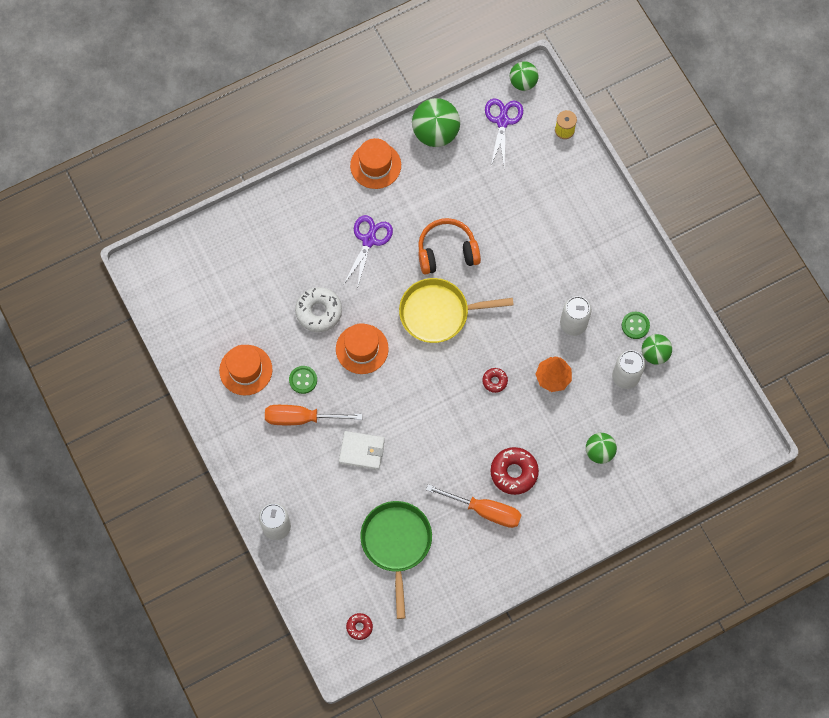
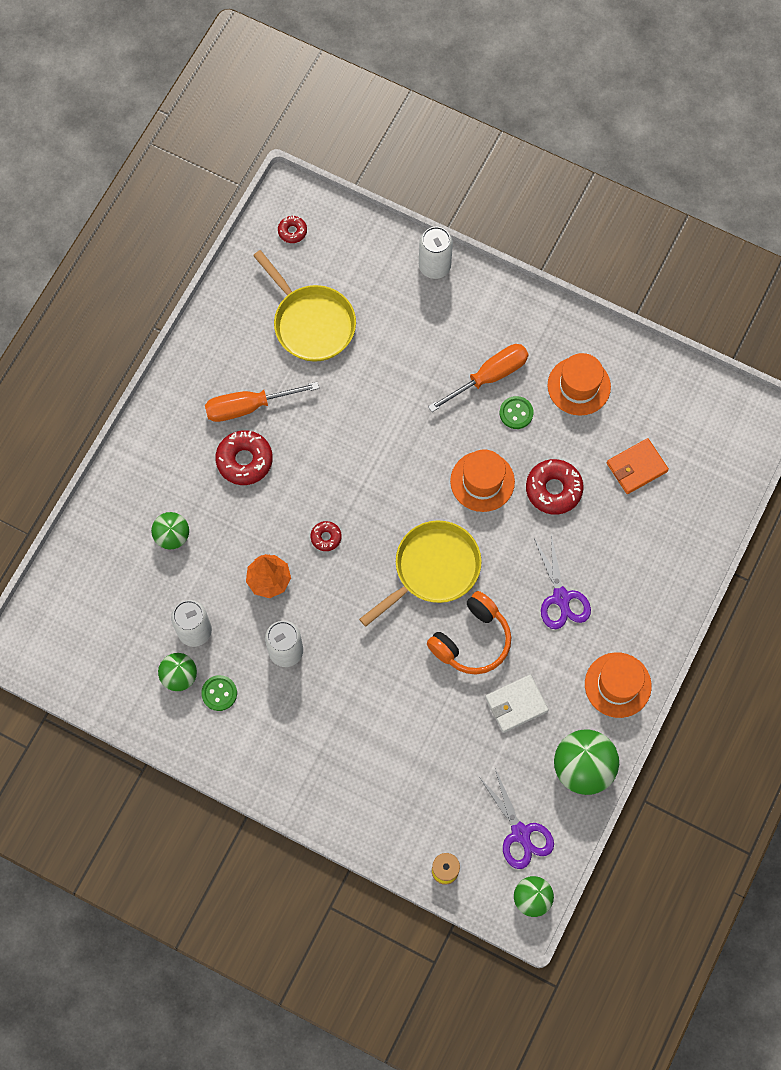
camera: 145 degrees right, 0 degrees up
white donut [295,287,342,332] -> red donut [526,459,584,515]
white wallet [339,431,385,470] -> white wallet moved to [485,675,549,733]
green pan [360,501,432,619] -> yellow pan [253,250,356,362]
none -> orange wallet [607,438,669,494]

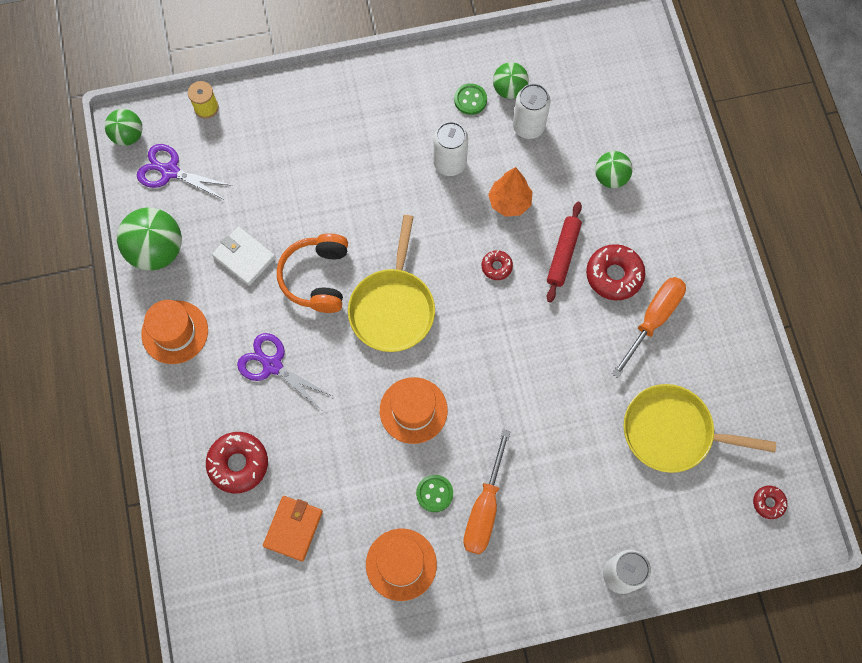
camera: 140 degrees right, 0 degrees up
white wallet [485,675,549,733] -> white wallet turned 75 degrees counterclockwise [212,227,275,286]
red donut [526,459,584,515] -> red donut moved to [206,432,268,494]
none -> red rolling pin [547,202,582,303]

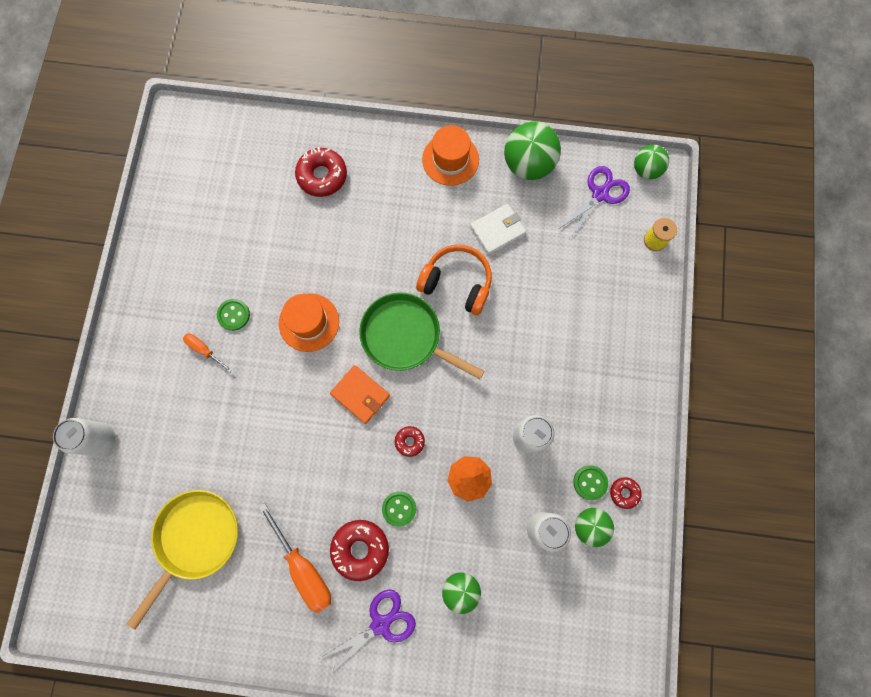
camera: 110 degrees right, 5 degrees up
purple scissors [237,333,332,409] -> purple scissors moved to [319,589,416,674]
orange wallet [263,496,323,562] -> orange wallet moved to [330,365,390,424]
yellow pan [348,215,435,352] -> green pan [359,292,484,379]
orange hat [366,529,437,601] -> none
orange screwdriver [463,429,511,555] -> orange screwdriver [183,333,232,373], size x0.54
red rolling pin [547,202,582,303] -> green button [382,491,416,527]
red donut [753,486,788,519] -> red donut moved to [610,477,642,509]

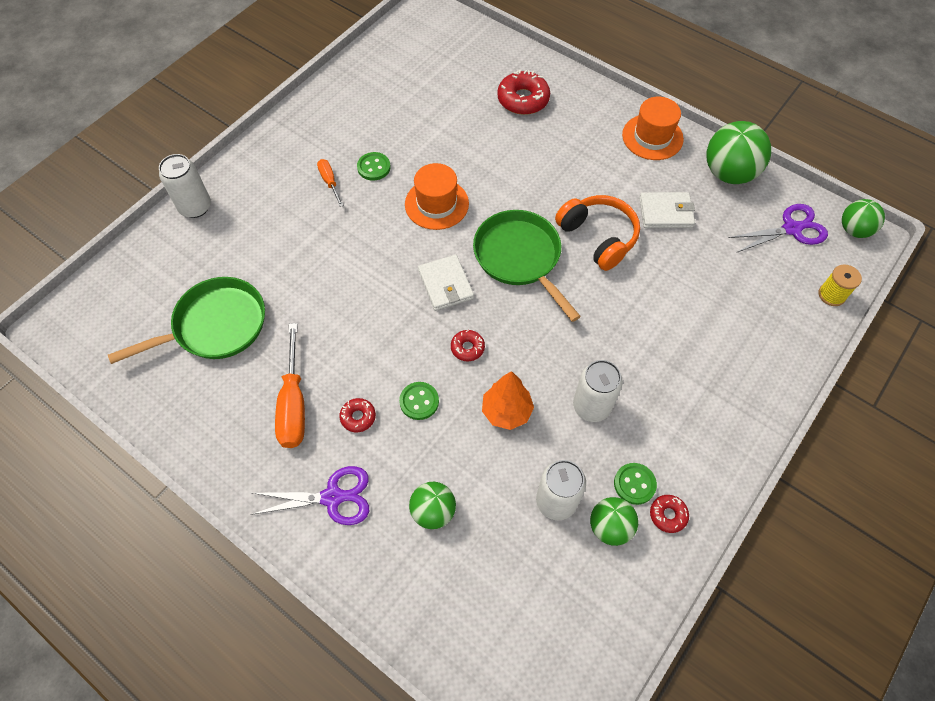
camera: 30 degrees right, 15 degrees down
yellow pan [127,490,238,630] -> green pan [108,277,265,364]
orange wallet [330,365,390,424] -> white wallet [418,255,474,311]
red donut [330,520,389,581] -> red donut [339,398,376,432], size x0.54

